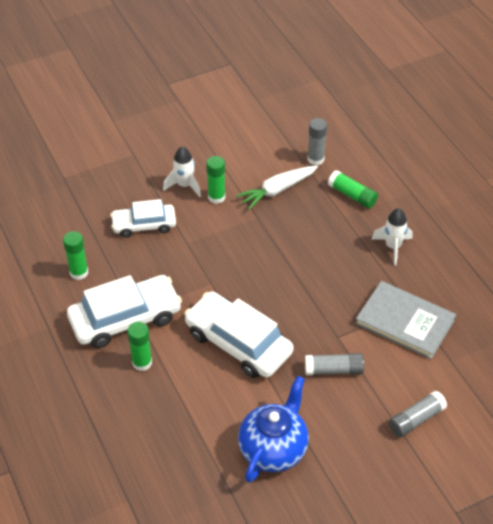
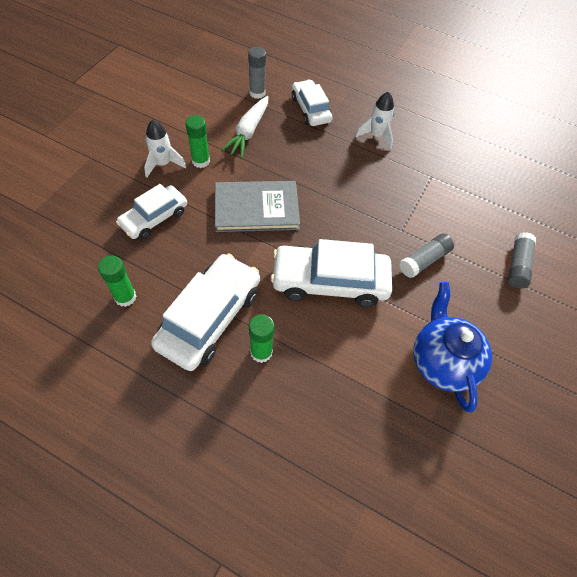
camera: 40 degrees left, 10 degrees up
green glue stick [328,170,378,209] -> white car [292,79,333,126]
grey book [355,281,456,359] -> grey book moved to [215,181,300,232]

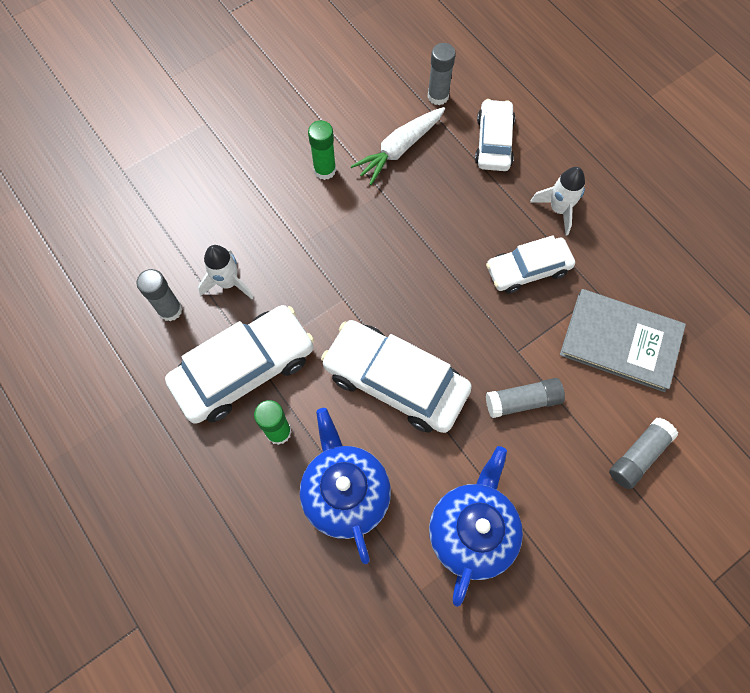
camera: 30 degrees right, 10 degrees up
green glue stick [98,256,137,307] -> grey glue stick [137,269,183,321]
white car [116,184,187,239] -> white car moved to [486,235,575,293]
white rocket [144,120,186,178] -> white rocket moved to [198,245,254,299]
grey book [215,181,300,232] -> grey book moved to [560,289,686,392]
none -> blue teapot [300,408,391,564]

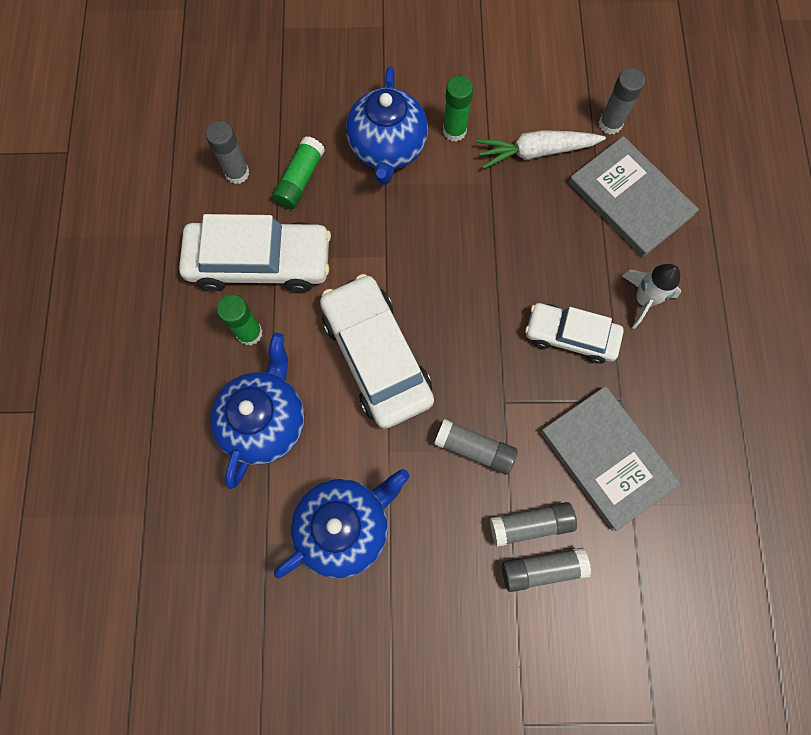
camera: 35 degrees right, 5 degrees up
white rocket [198,245,254,299] -> green glue stick [272,136,325,209]
white car [475,99,515,171] -> grey book [569,136,699,257]
none -> blue teapot [346,66,428,185]
none -> grey glue stick [490,502,577,547]

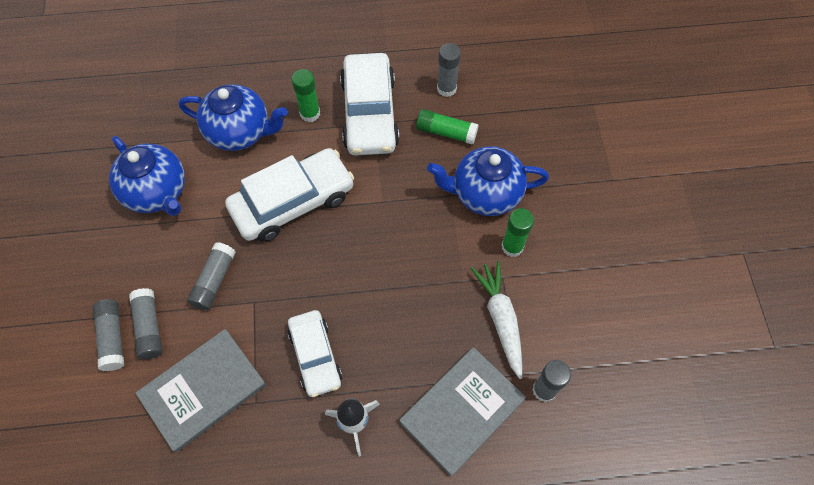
camera: 85 degrees right, 10 degrees down
white car [525,303,624,364] -> white car turned 150 degrees clockwise [288,310,342,397]

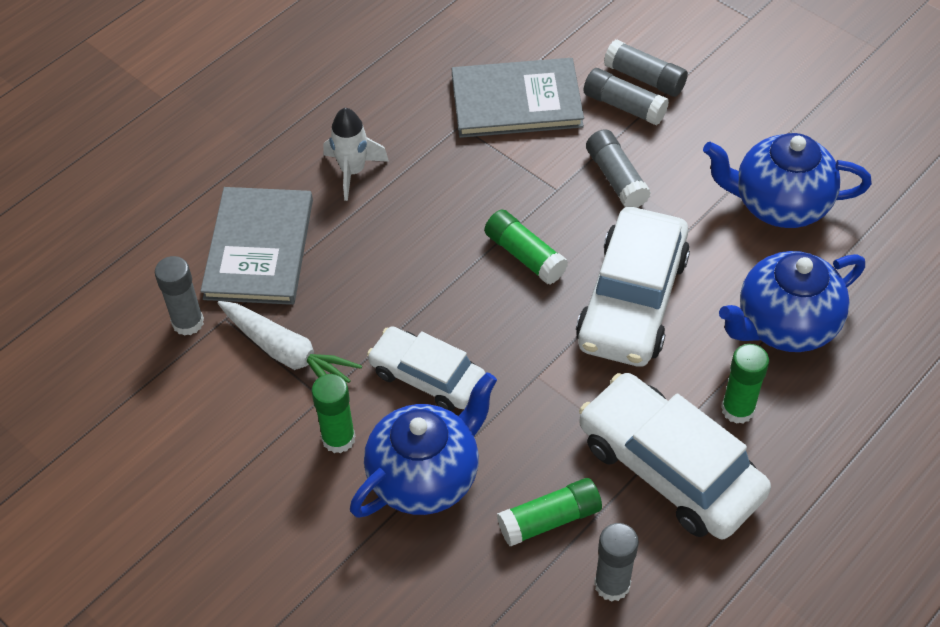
camera: 140 degrees right, 10 degrees down
grey book [135,329,266,453] -> grey book turned 75 degrees clockwise [452,58,584,138]
white car [288,310,342,397] -> white car moved to [367,326,485,411]
none -> green glue stick [484,210,568,284]

